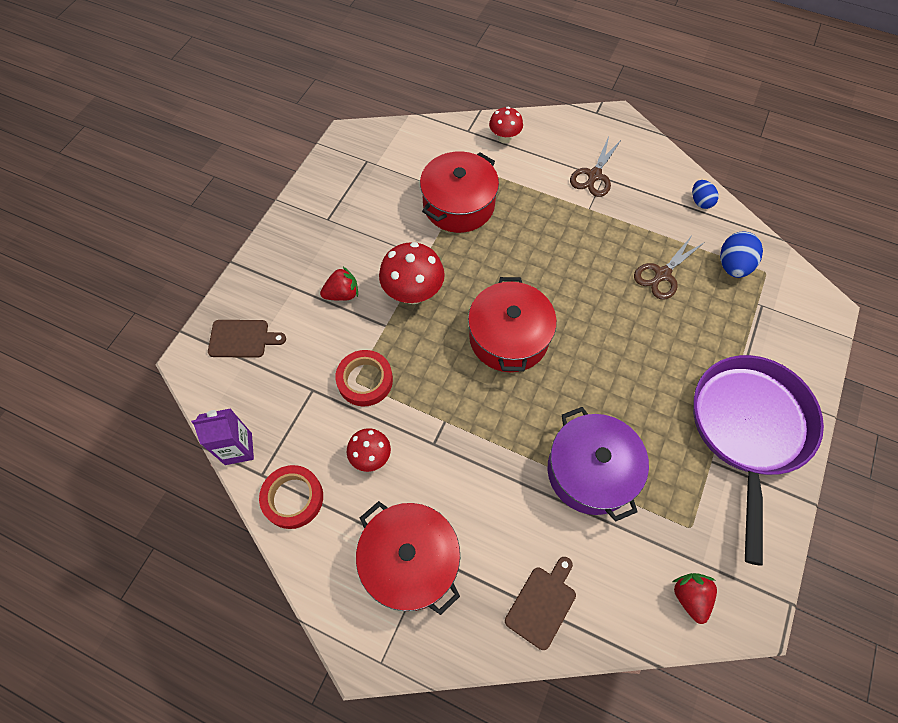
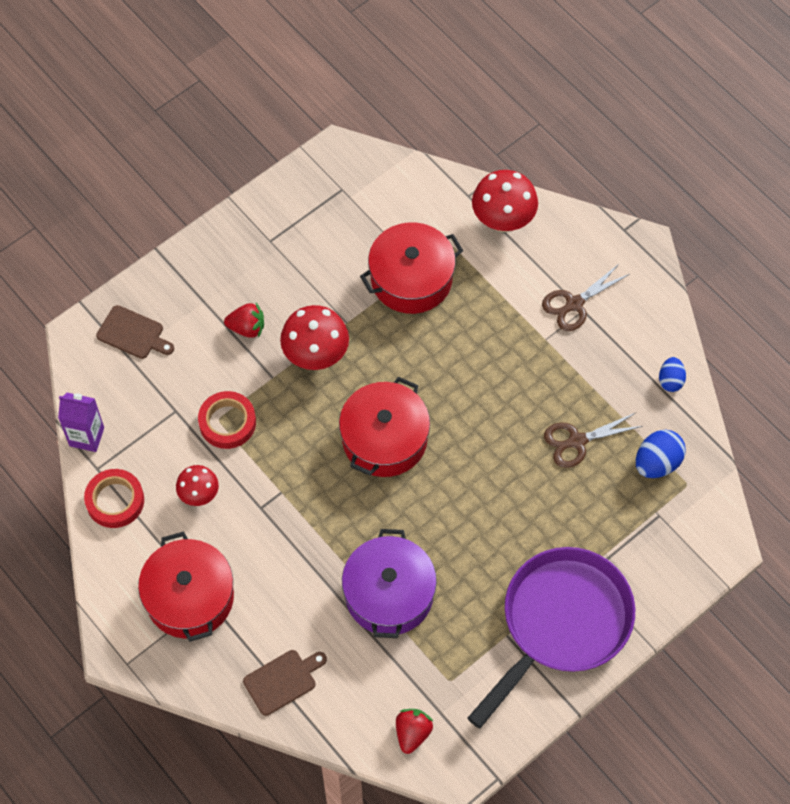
camera: 25 degrees right, 0 degrees up
red mushroom [489,107,523,143] -> red mushroom [472,170,538,232], size x1.65

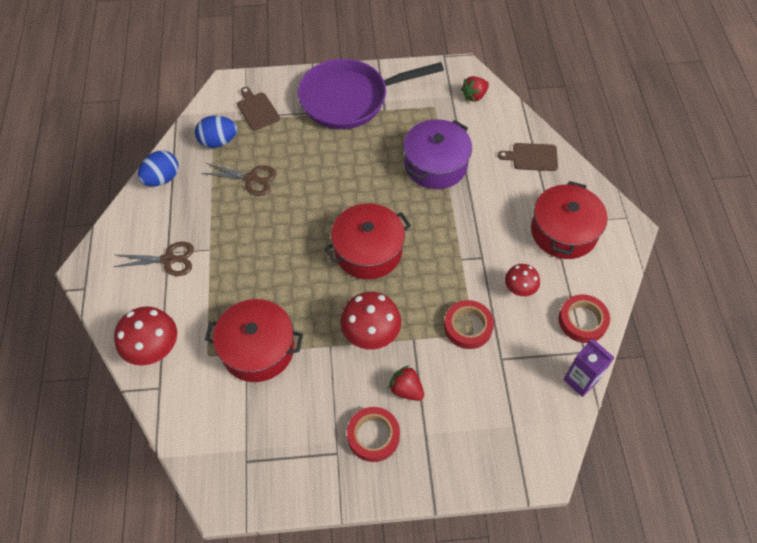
camera: 145 degrees left, 5 degrees down
brown cutting board [96,305,174,359] -> brown cutting board moved to [237,87,280,130]
blue egg [659,357,686,392] -> blue egg [138,150,179,186], size x1.57
none -> red tape [347,407,400,462]

